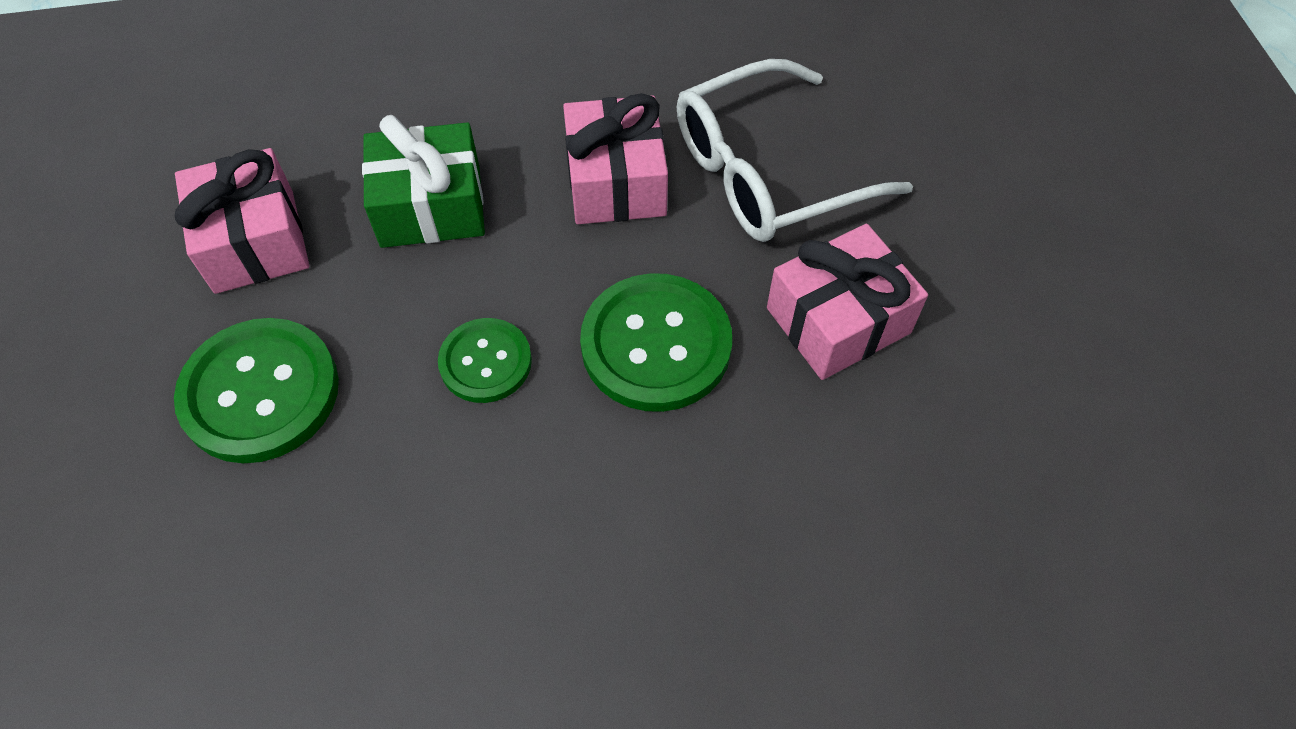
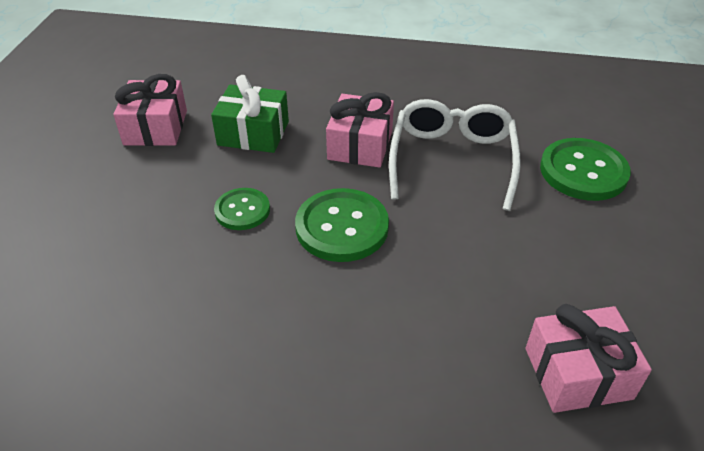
camera: 20 degrees right, 15 degrees down
green button [174,318,339,463] -> green button moved to [540,138,631,201]
white glasses [677,59,913,242] -> white glasses turned 105 degrees clockwise [389,99,521,211]
pink gift [767,224,928,380] -> pink gift moved to [526,304,652,413]

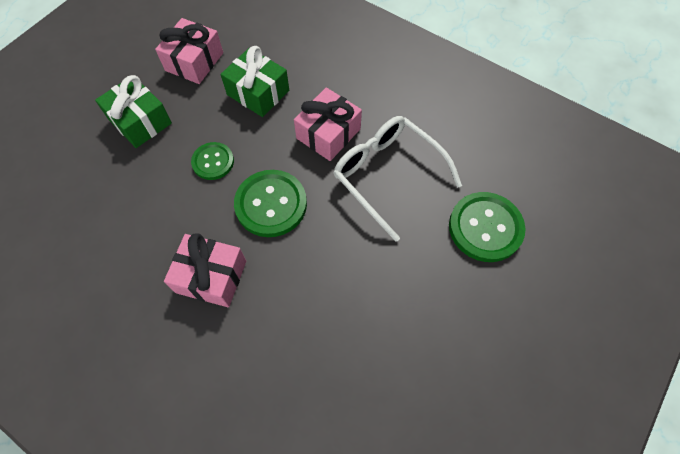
camera: 25 degrees right, 20 degrees up
white glasses [389,99,521,211] -> white glasses turned 75 degrees counterclockwise [334,116,462,242]
pink gift [526,304,652,413] -> pink gift moved to [164,233,246,307]
none -> green gift [95,75,172,148]

